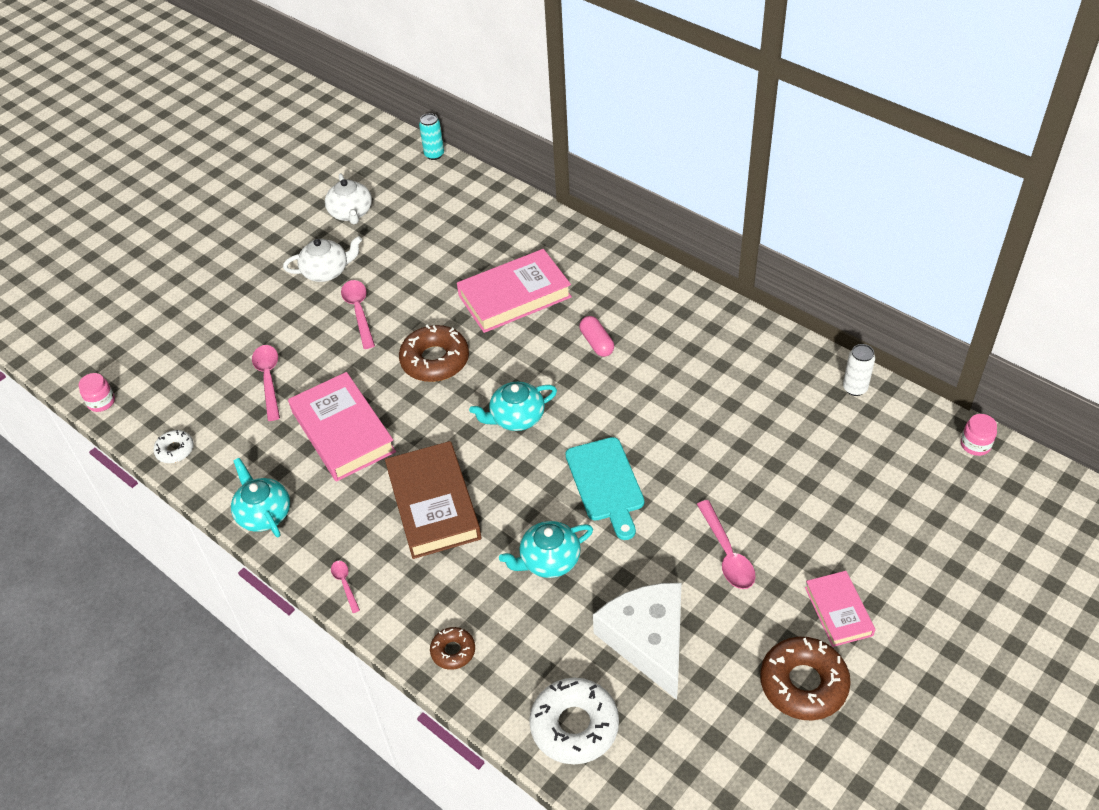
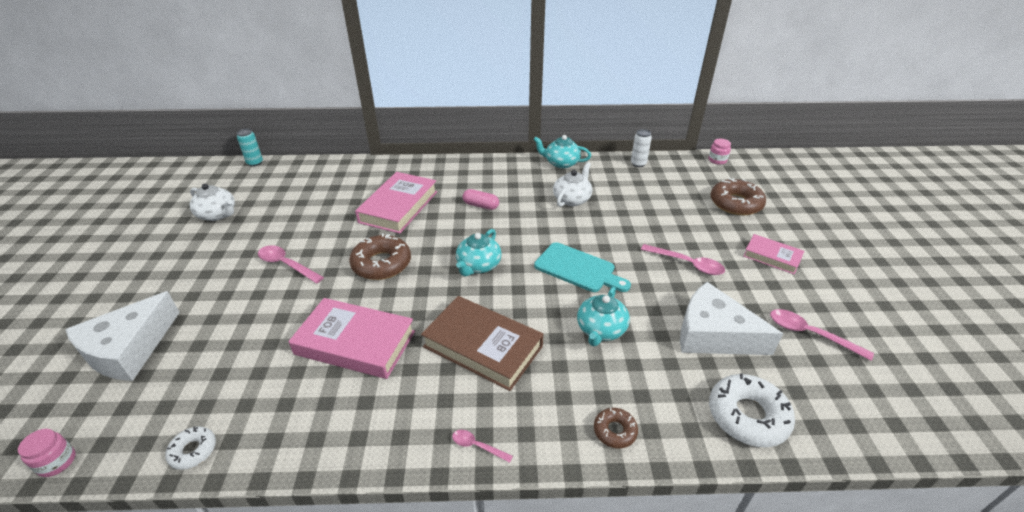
camera: 45 degrees left, 10 degrees down
turquoise teapot [231,458,290,537] -> turquoise teapot moved to [533,135,591,168]
pink spoon [252,345,280,421] -> pink spoon moved to [770,309,874,361]
white teapot [283,236,362,282] -> white teapot moved to [553,162,592,207]
brown donut [760,637,851,721] -> brown donut moved to [711,178,766,215]
none -> white cheese [65,291,180,381]

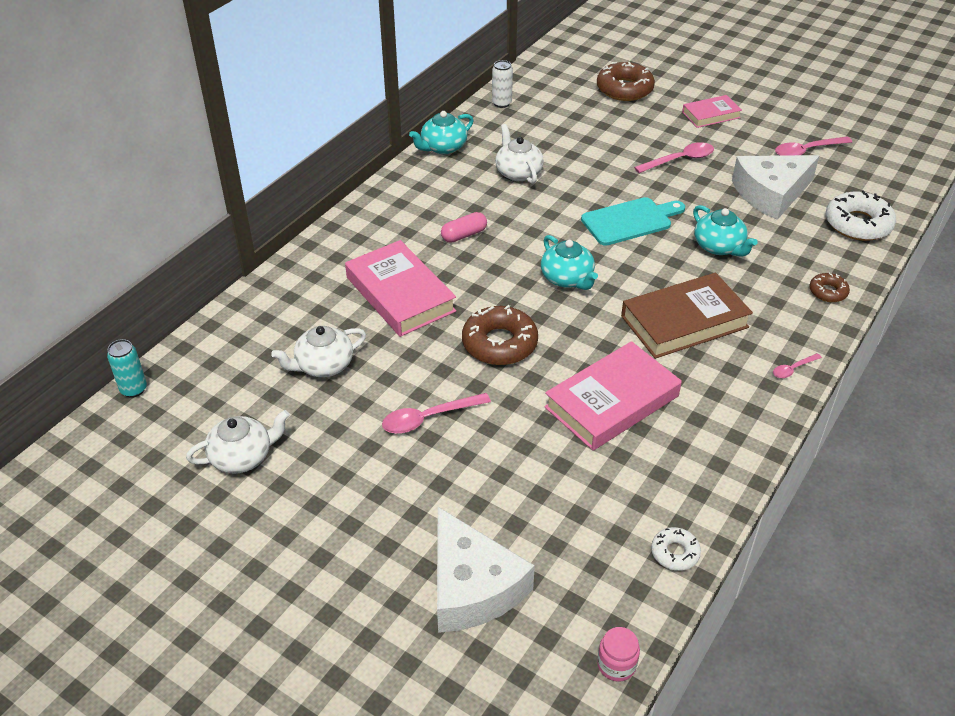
camera: 55 degrees left, 5 degrees up
pink jar [708,139,731,165] -> none
none -> white teapot [271,326,366,377]

